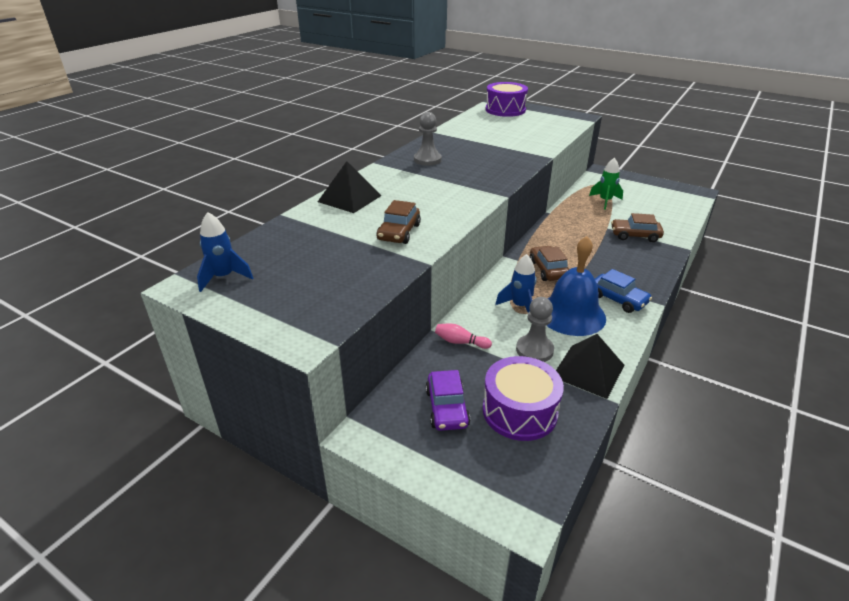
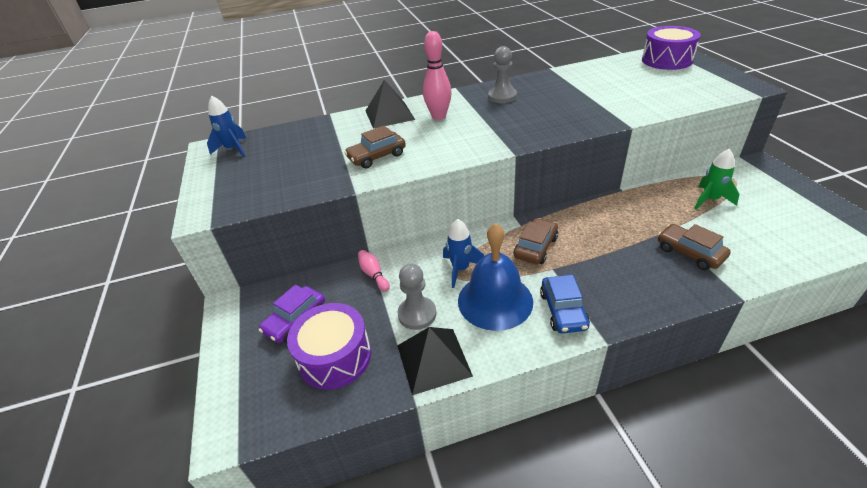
camera: 45 degrees right, 5 degrees up
none -> pink bowling pin [423,31,452,120]

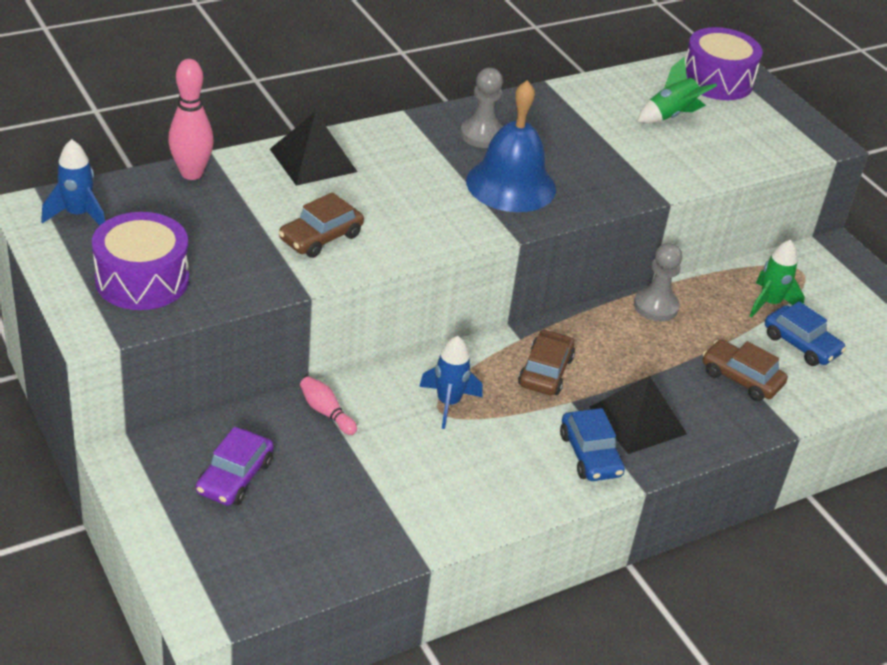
camera: 20 degrees left, 0 degrees up
purple drum [287,303,371,390] -> purple drum moved to [92,212,189,310]
grey pawn [397,264,436,330] -> grey pawn moved to [634,243,682,321]
black pyramid [397,327,473,395] -> black pyramid moved to [590,376,687,454]
pink bowling pin [423,31,452,120] -> pink bowling pin moved to [168,59,214,180]
blue bell [458,223,533,331] -> blue bell moved to [466,80,556,212]
none -> green rocket [637,57,717,124]
none -> blue car [765,301,846,366]

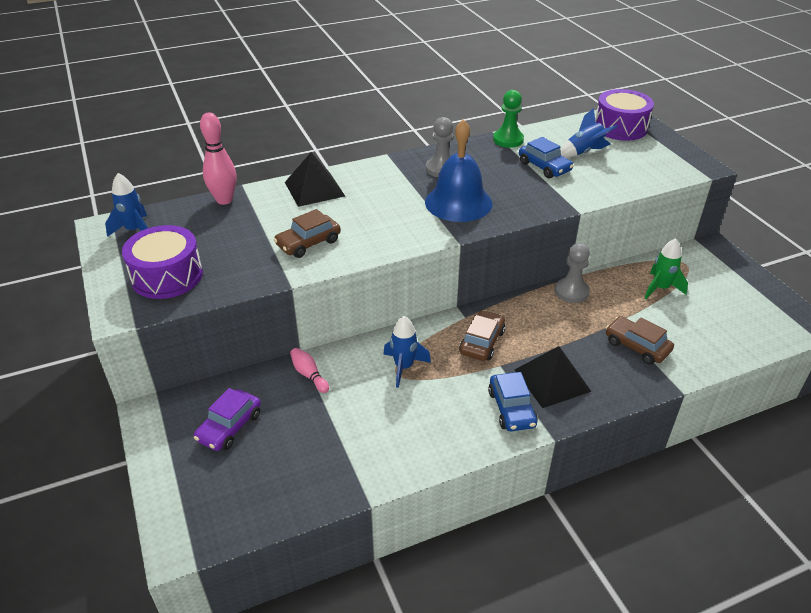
camera: 10 degrees right, 0 degrees up
green rocket [637,57,717,124] -> blue rocket [560,108,618,158]
blue car [765,301,846,366] -> blue car moved to [519,137,574,179]
none -> green pawn [493,90,524,148]

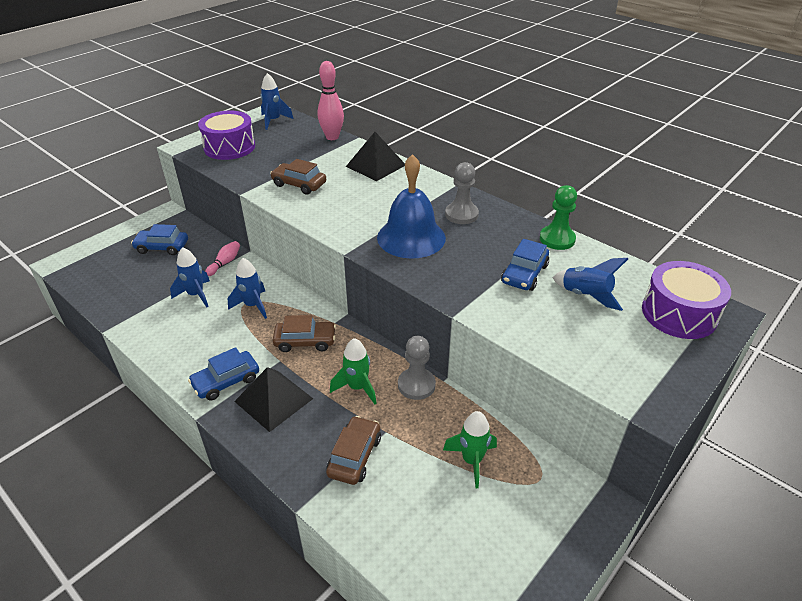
camera: 65 degrees right, 0 degrees up
purple car [194,388,261,451] -> blue car [131,224,188,255]
none -> blue rocket [170,247,210,307]
none -> green rocket [330,338,377,404]

